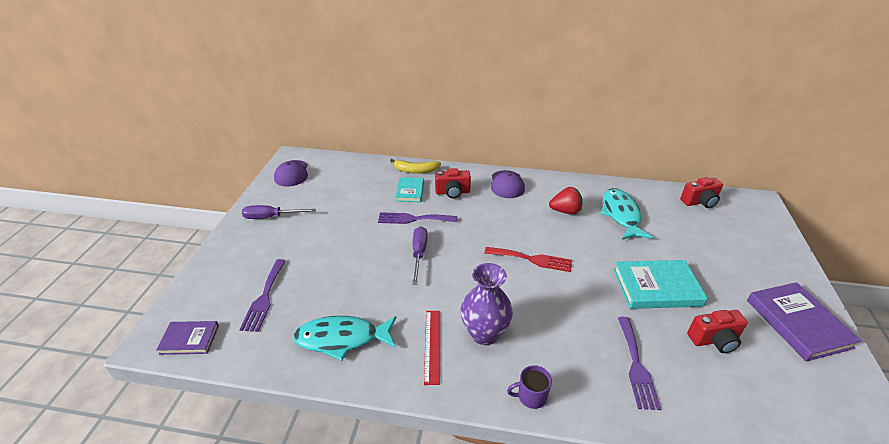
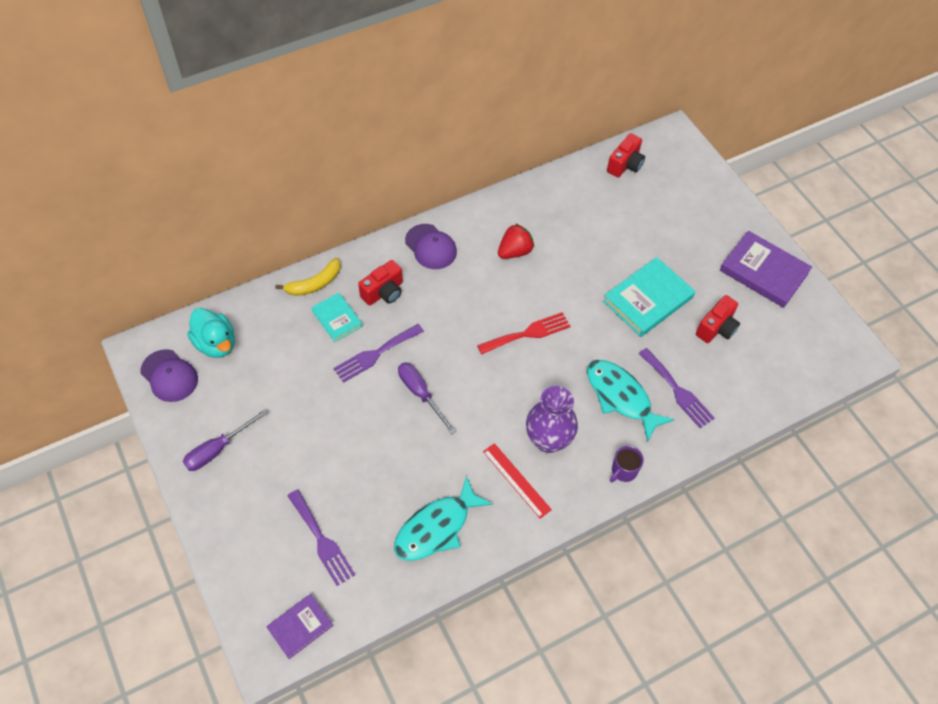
camera: 40 degrees left, 20 degrees up
turquoise fish [600,188,653,240] -> turquoise fish moved to [587,360,675,442]
none -> turquoise duck [187,308,235,358]

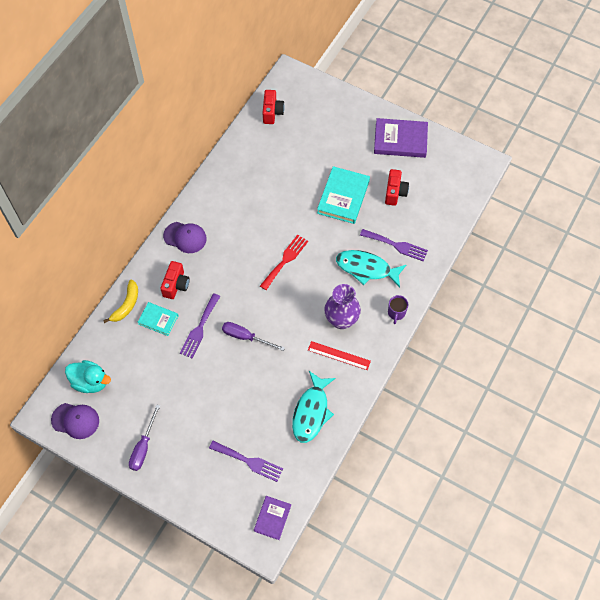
camera: 30 degrees left, 5 degrees up
red strawberry [498,223,534,259] -> none

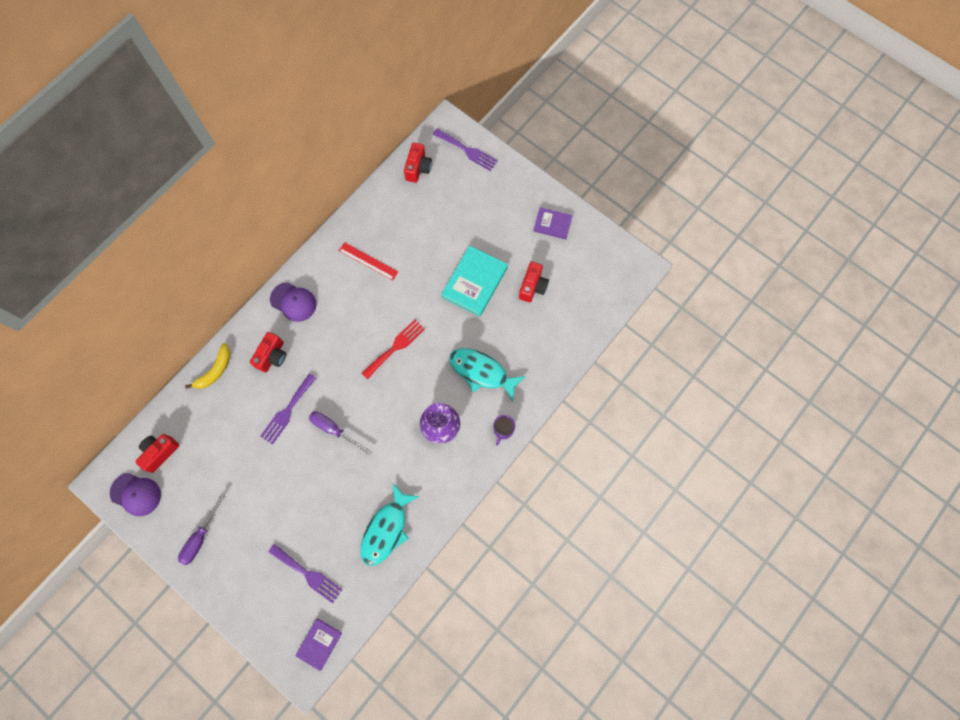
camera: 10 degrees right, 10 degrees up
turquoise duck [65,360,111,393] -> red camera [135,434,180,473]
turquoise book [138,302,179,336] -> none
red ruler [308,341,371,370] -> red ruler moved to [339,242,398,280]
purple fork [360,229,428,262] -> purple fork moved to [433,129,498,171]
purple book [374,118,428,158] -> purple book [533,207,573,239], size x0.59

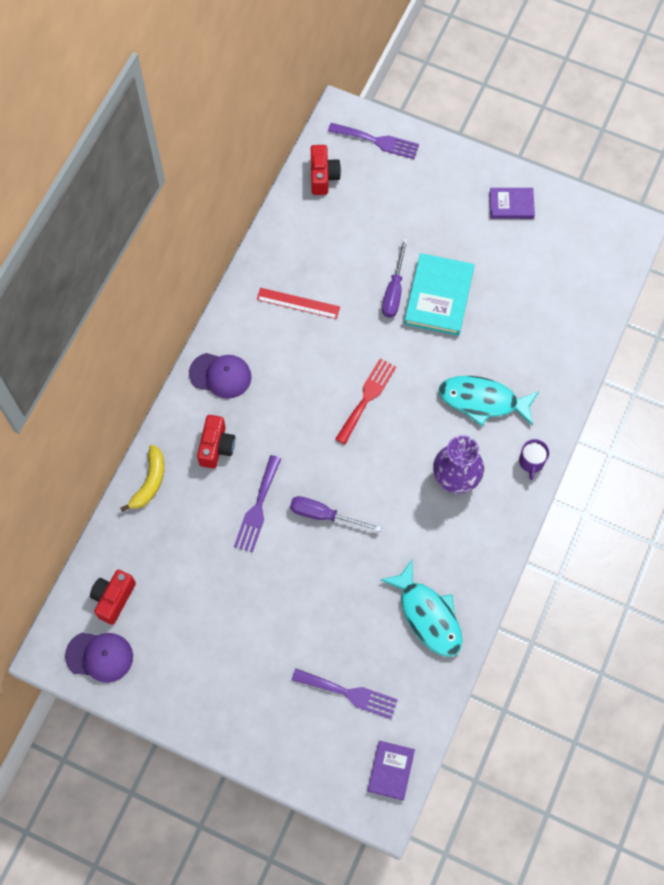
camera: 15 degrees left, 5 degrees down
purple screwdriver [178,493,226,565] -> purple screwdriver moved to [382,238,408,318]
turquoise fish [361,483,420,566] -> turquoise fish turned 45 degrees counterclockwise [380,560,462,657]
red camera [519,261,549,302] -> none

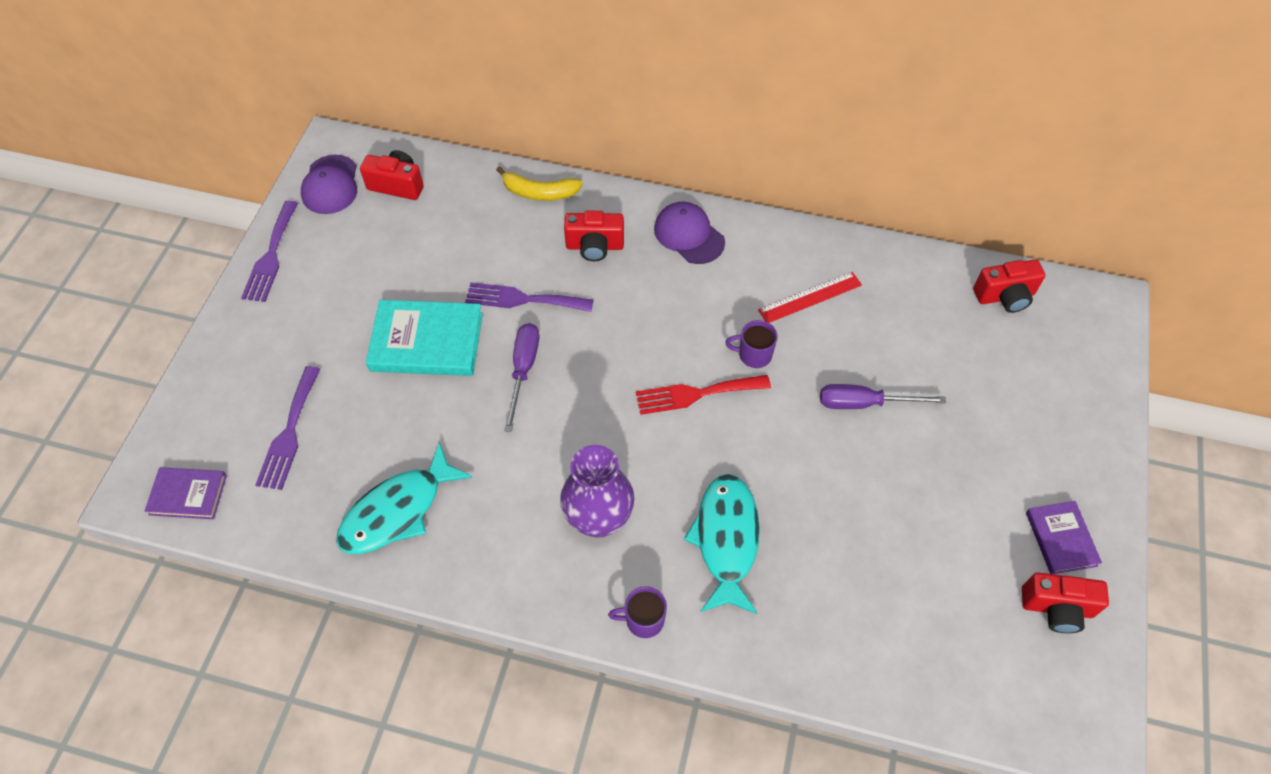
camera: 80 degrees right, 10 degrees down
purple cap [189,353,251,399] -> purple cap turned 135 degrees clockwise [654,202,725,264]
red ruler [257,288,340,319] -> red ruler turned 60 degrees clockwise [758,272,862,323]
purple fork [328,123,419,159] -> purple fork moved to [241,201,298,302]
red fork [335,359,396,444] -> red fork turned 150 degrees clockwise [636,375,771,415]
turquoise book [404,253,475,336] -> turquoise book moved to [366,300,483,376]
none -> purple mug [725,320,778,368]
none -> red camera [1022,573,1109,633]

